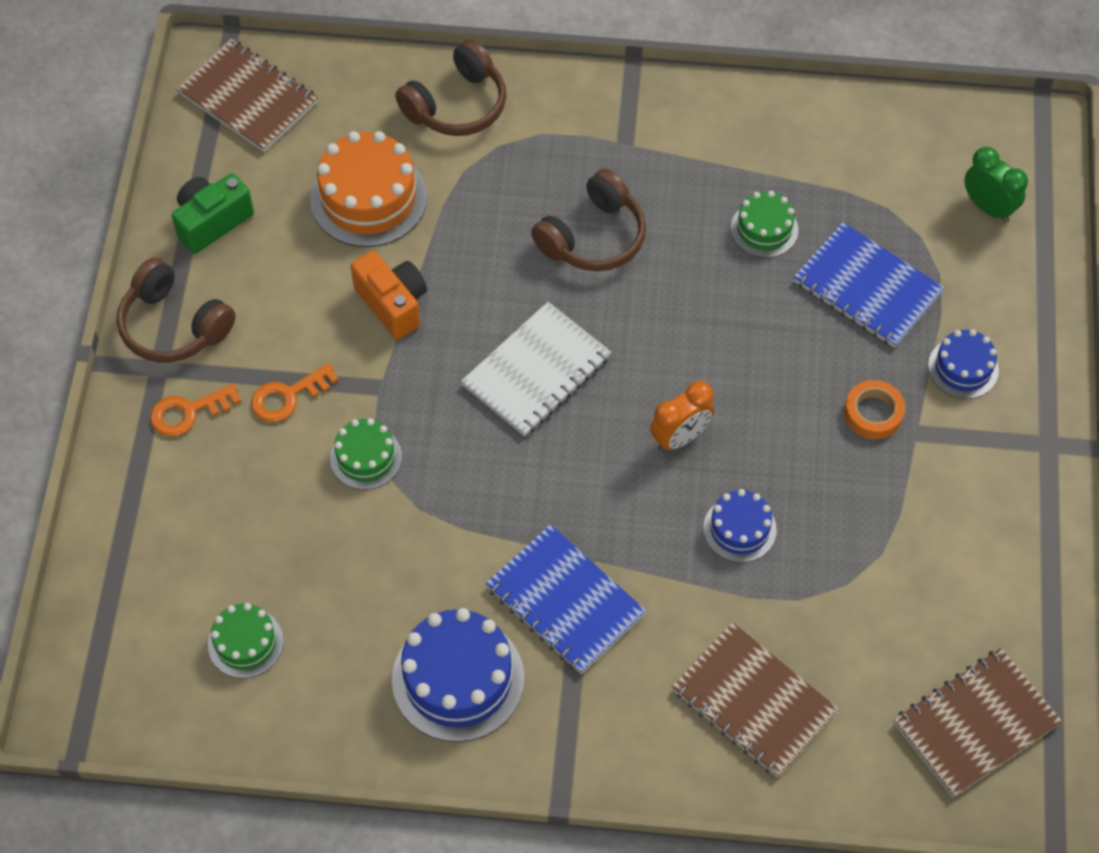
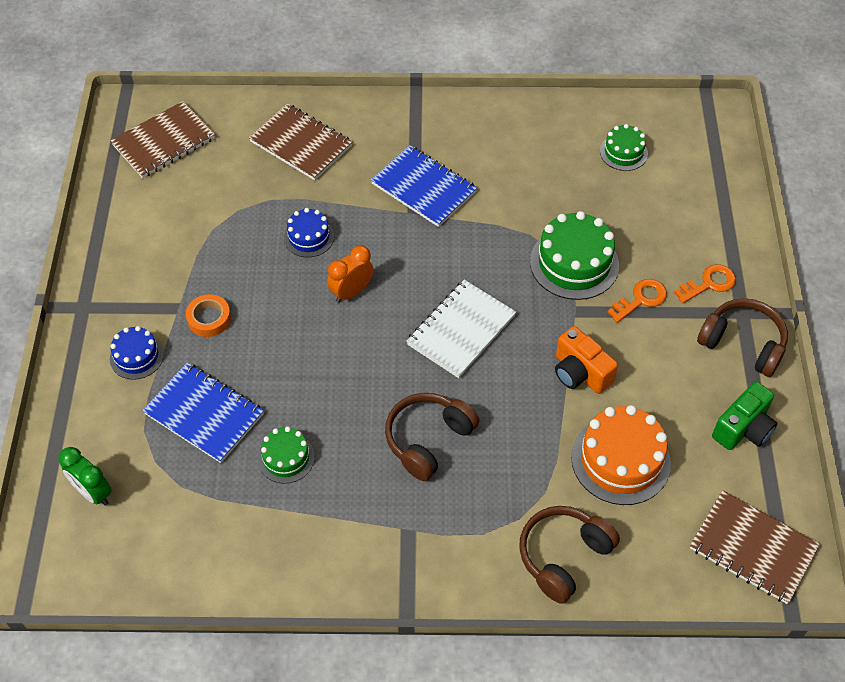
camera: 175 degrees right, 5 degrees down
green cake [330,418,402,490] -> green cake [530,211,619,300], size x1.74
blue cake [392,608,524,742] -> none

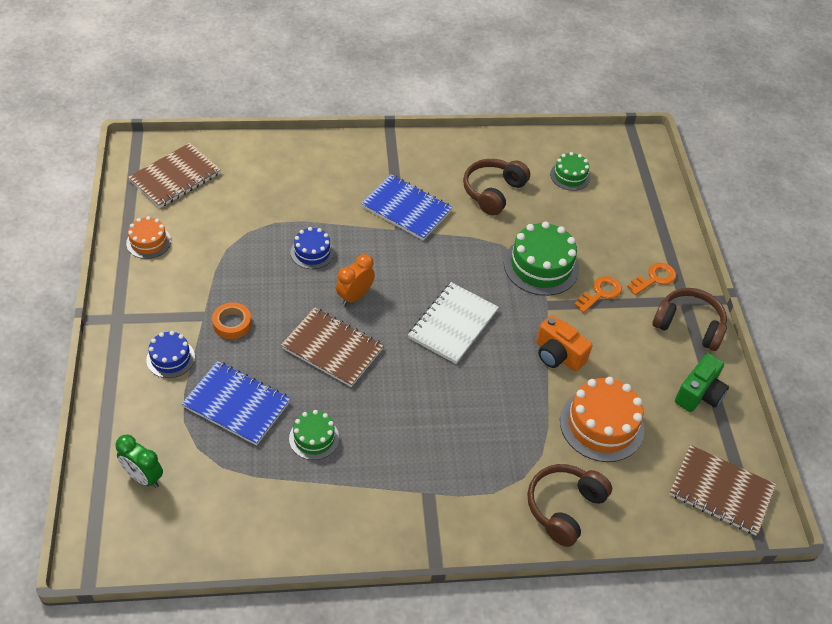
camera: 10 degrees left, 5 degrees down
brown notebook [249,103,352,180] -> brown notebook moved to [281,307,384,387]
brown headphones [385,393,479,481] -> brown headphones moved to [463,159,530,216]
none -> orange cake [126,216,171,259]

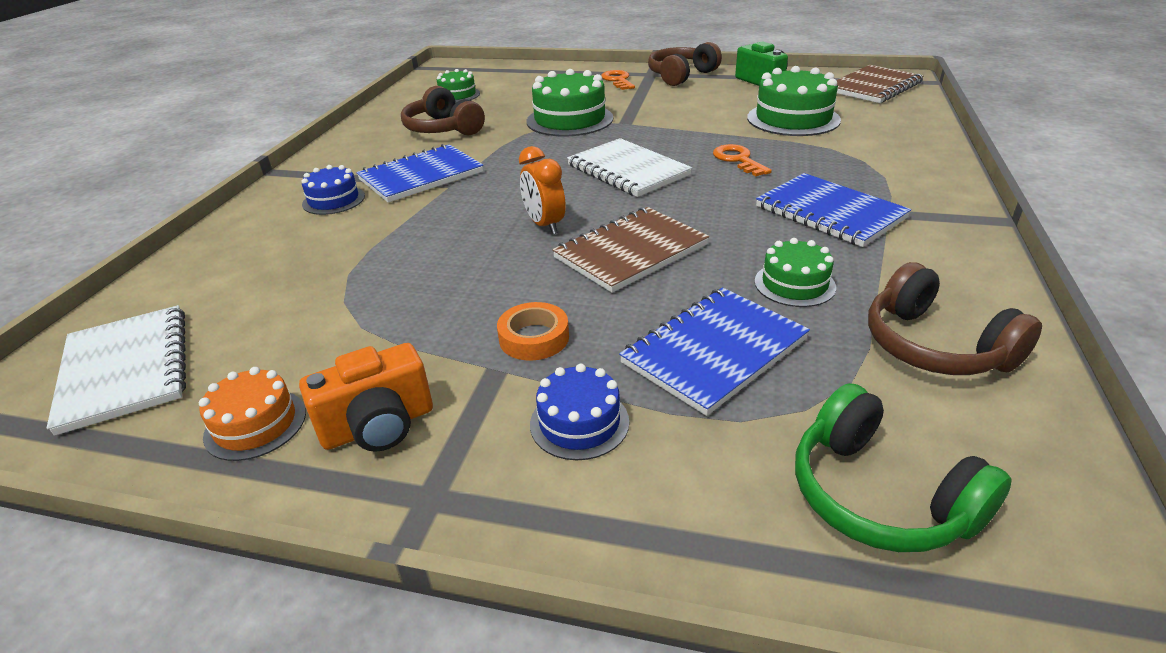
camera: 65 degrees left, 15 degrees down
green clock [116,434,163,488] -> green headphones [795,383,1012,552]
brown notebook [128,143,221,208] -> white notebook [47,305,186,436]
blue cake [290,227,334,269] -> blue cake moved to [302,165,365,215]
brown headphones [528,464,612,547] -> brown headphones moved to [868,262,1042,375]
orange camera [536,315,592,371] -> orange camera moved to [299,343,433,452]
orange cake [560,377,644,462] -> green cake [747,66,841,136]
orange key [574,276,622,313] -> orange key moved to [713,144,772,176]
none -> blue notebook [756,173,911,247]

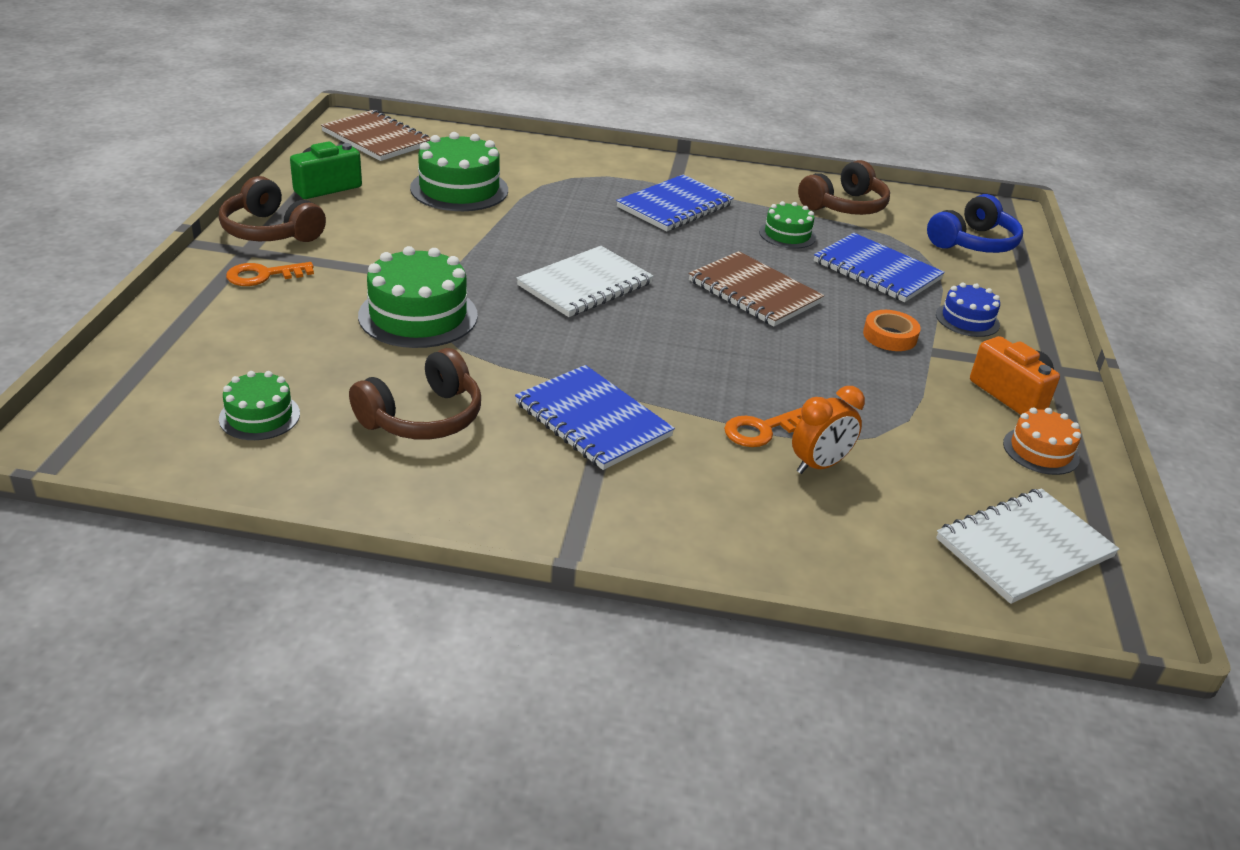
camera: 100 degrees left, 0 degrees up
blue cake [302,165,365,215] -> none
orange clock [519,146,566,234] -> orange clock moved to [792,386,865,474]
orange key [713,144,772,176] -> orange key moved to [724,408,802,447]
green headphones [795,383,1012,552] -> blue headphones [927,194,1023,253]

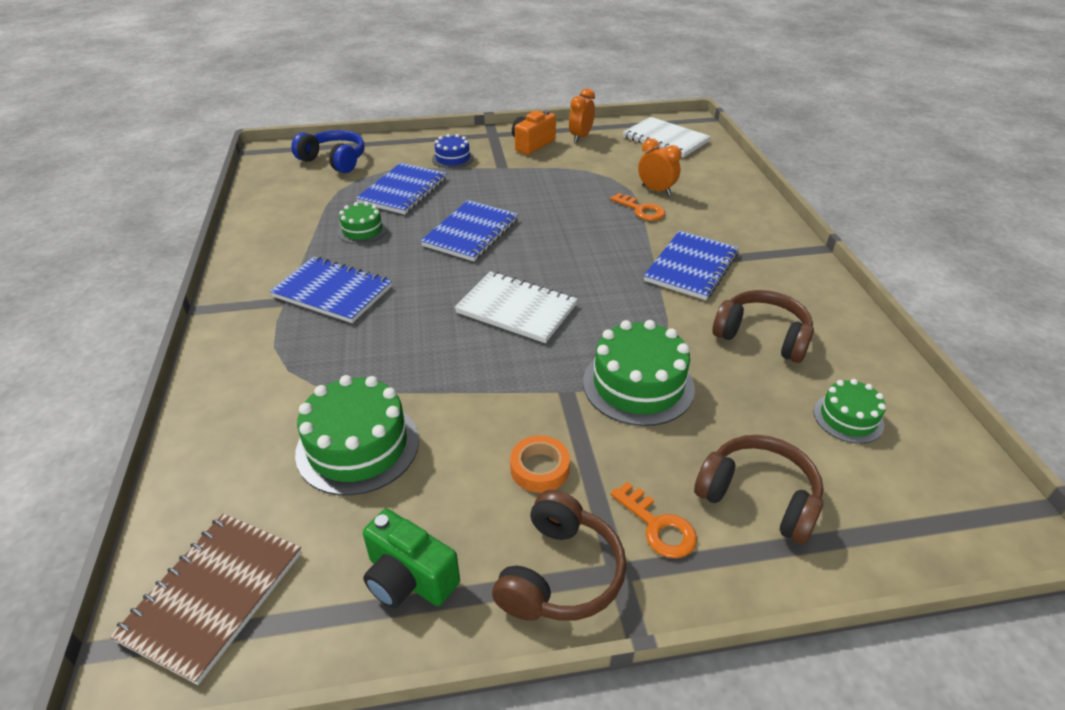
camera: 105 degrees left, 5 degrees up
brown notebook [689,251,824,327] -> blue notebook [420,200,518,261]
brown headphones [798,160,890,215] -> brown headphones moved to [694,435,824,544]
orange tape [863,310,921,351] -> orange tape moved to [510,436,570,493]
orange cake [1003,407,1081,475] -> orange clock [569,88,595,142]

